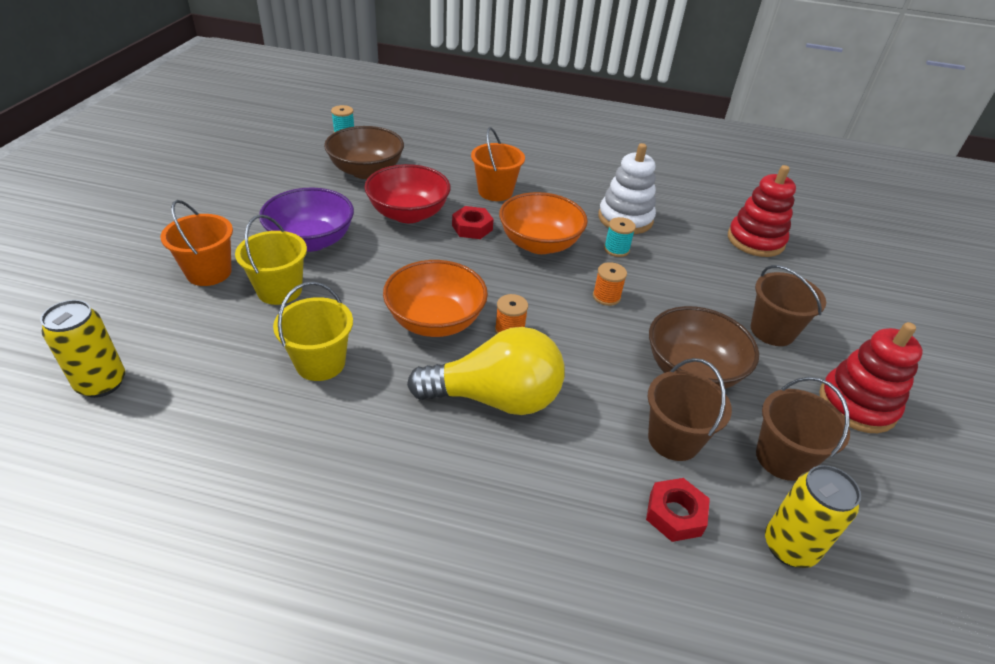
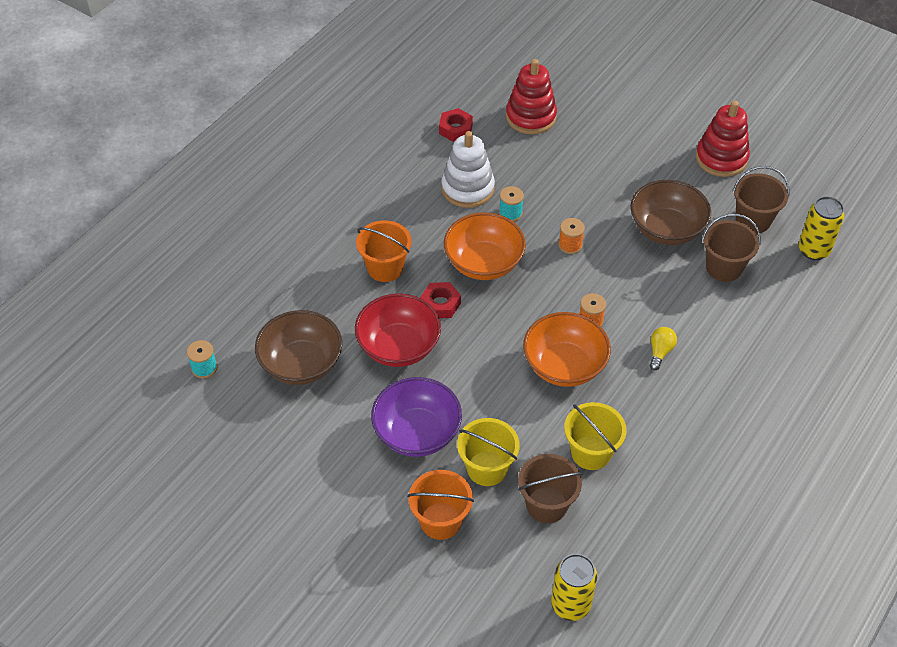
camera: 65 degrees left, 10 degrees up
yellow light bulb [407,327,565,415] -> yellow light bulb [650,327,677,370], size x0.40
red nut [646,478,710,542] -> red nut moved to [439,108,473,142]
brown bucket [751,265,826,346] -> brown bucket moved to [518,454,582,523]

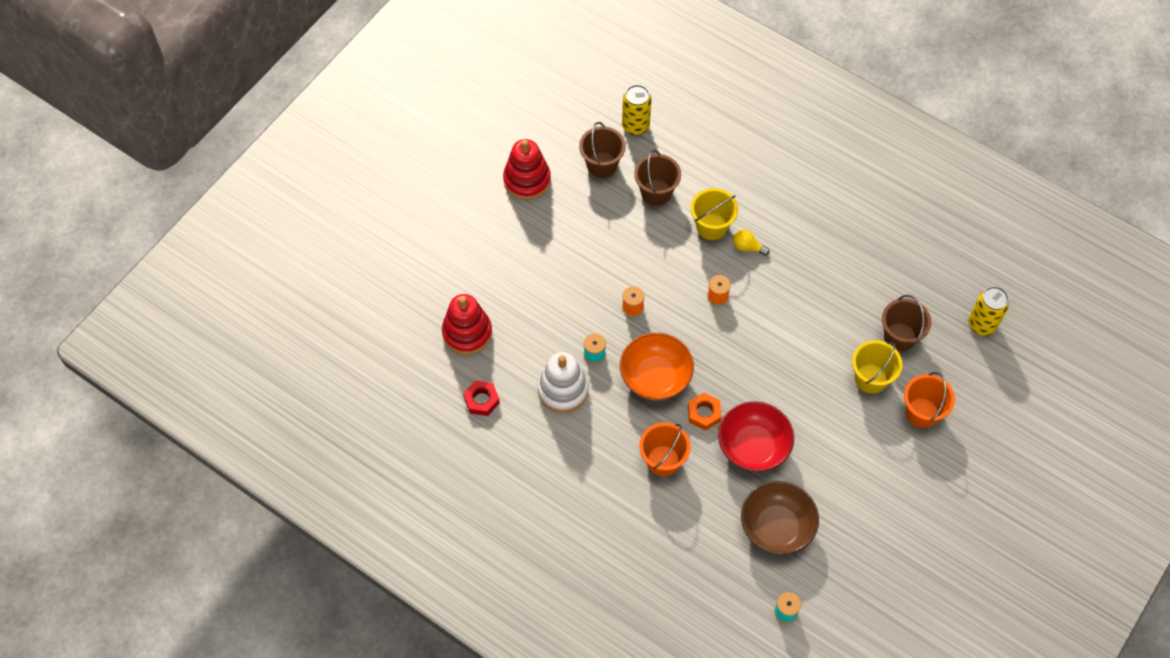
camera: 90 degrees left, 10 degrees up
purple bowl [371,377,462,457] -> none
red nut [420,282,461,318] -> orange nut [688,392,721,430]
orange bowl [523,312,611,387] -> none
yellow bucket [564,402,627,470] -> yellow bucket moved to [691,188,738,240]
brown bowl [631,180,711,245] -> none

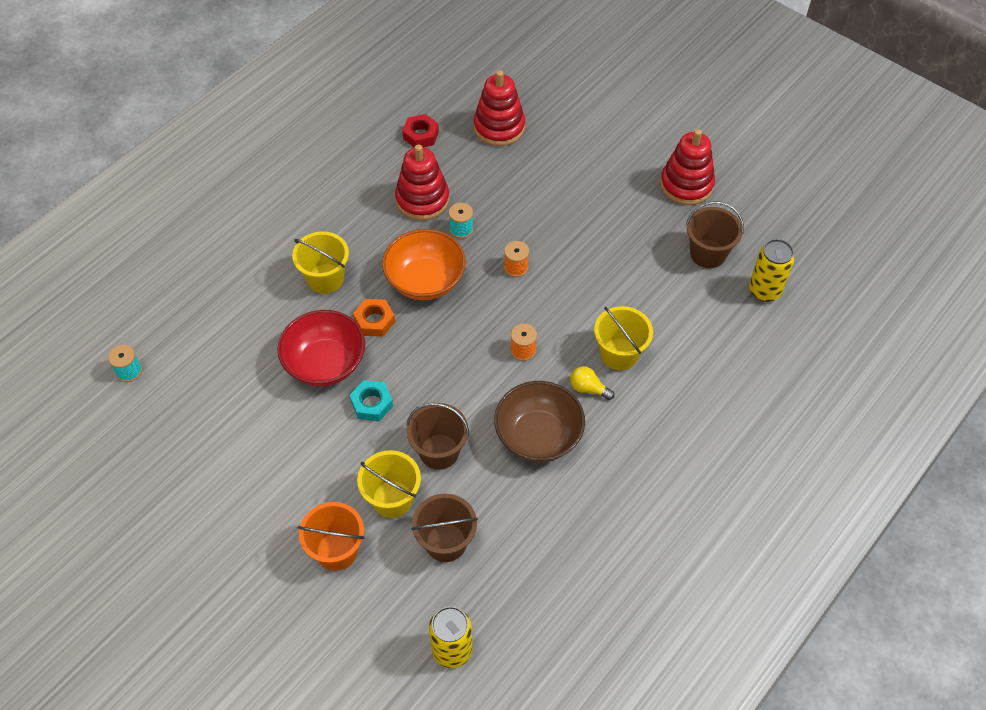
camera: 95 degrees right, 5 degrees down
white stacking toy [538,352,588,413] -> red stacking toy [395,144,450,221]
brown bucket [634,150,681,206] -> brown bucket moved to [406,403,469,470]
orange bucket [639,423,691,477] -> yellow bucket [292,231,349,294]
yellow light bulb [733,230,770,256] -> yellow light bulb turned 90 degrees counterclockwise [570,366,614,400]
brown bowl [741,481,819,555] -> brown bowl moved to [494,381,585,462]
none -> turquoise nut [350,380,393,421]

